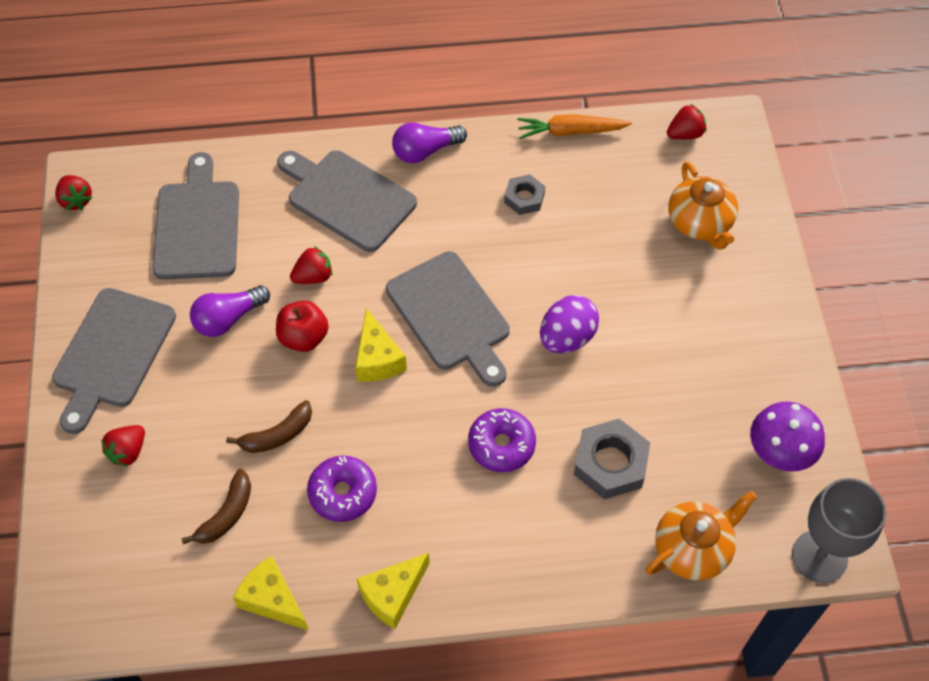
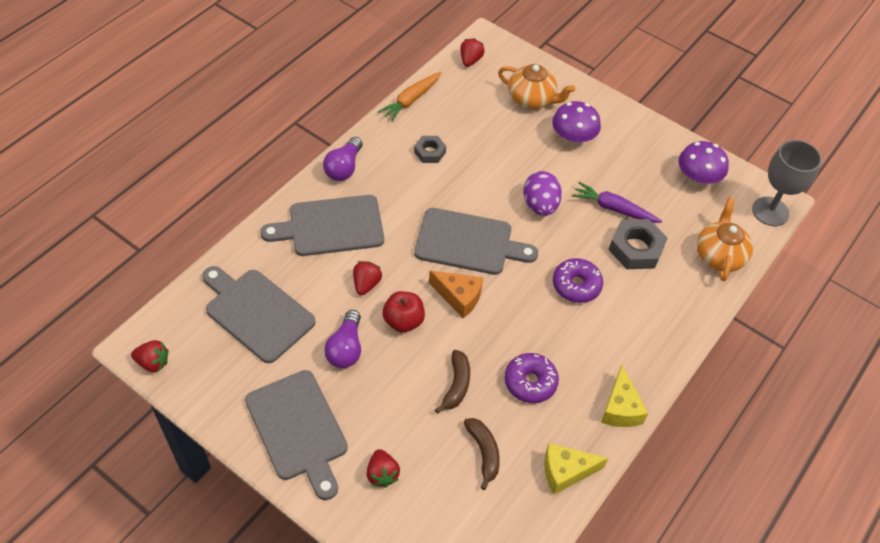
camera: 50 degrees left, 5 degrees down
yellow cheese [355,308,407,382] -> orange cheese [429,270,483,318]
none -> purple mushroom [552,101,601,145]
none -> purple carrot [572,182,662,223]

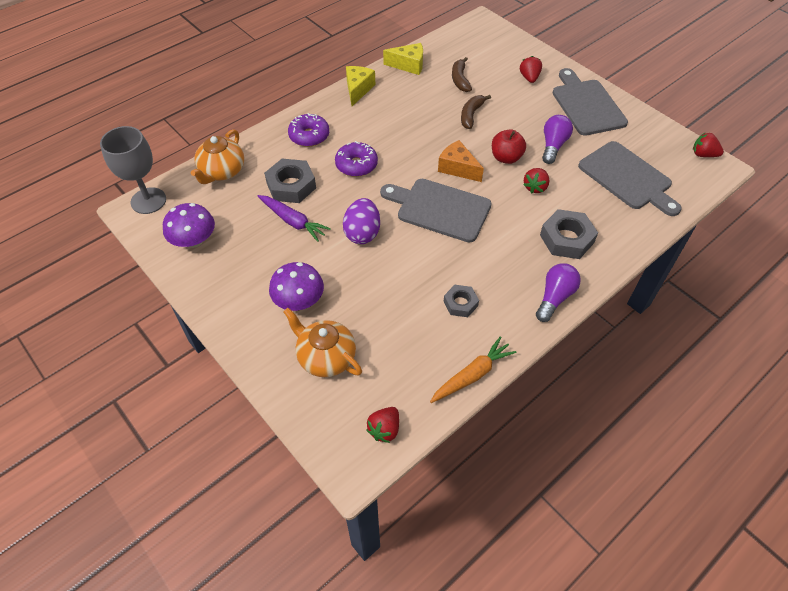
camera: 165 degrees left, 0 degrees up
grey cutting board [260,195,384,256] -> grey nut [540,209,598,259]
purple donut [505,353,559,403] -> purple donut moved to [288,113,329,147]

